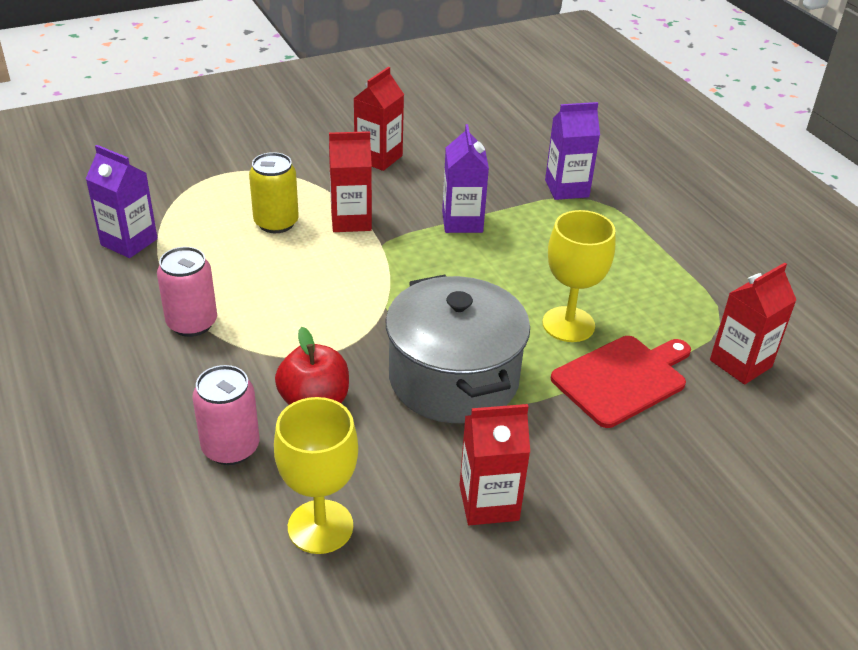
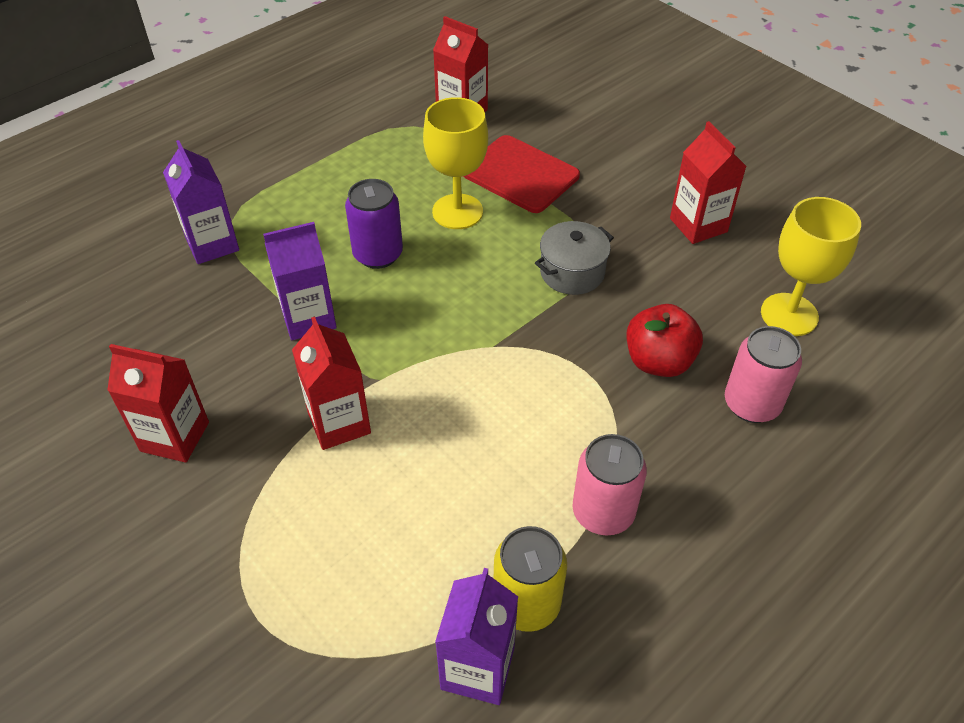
camera: 105 degrees left, 10 degrees up
yellow can [249,152,299,233] -> yellow can moved to [494,526,567,632]
grey pot [386,275,530,423] -> grey pot [535,221,614,295], size x0.52
none -> purple can [345,179,403,269]

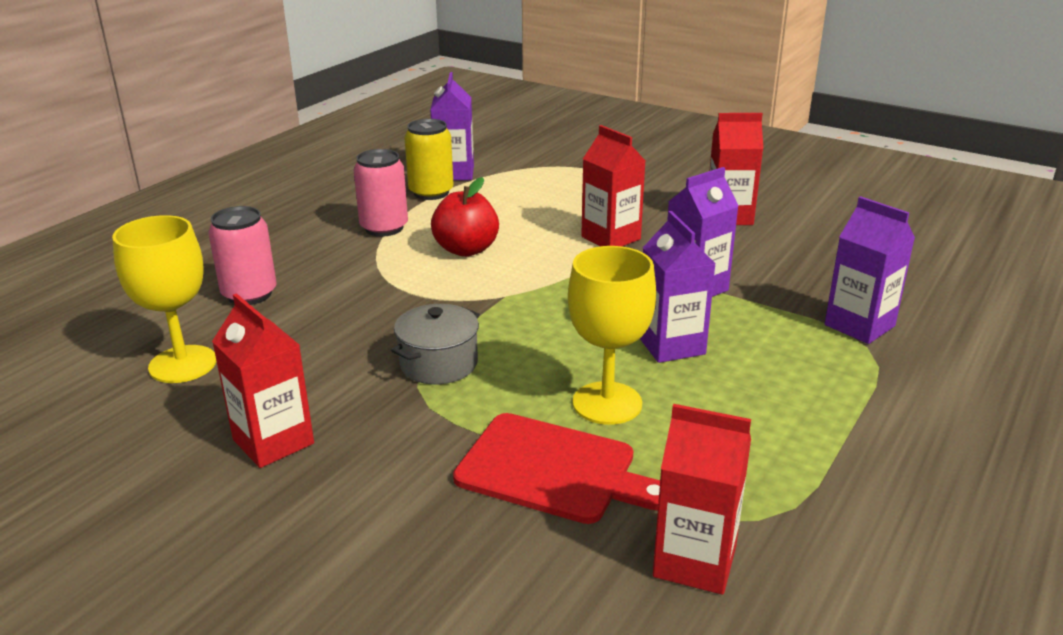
camera: 165 degrees right, 20 degrees down
purple can [345,179,403,269] -> purple carton [640,211,716,363]
red apple [627,304,703,377] -> red apple moved to [431,177,499,257]

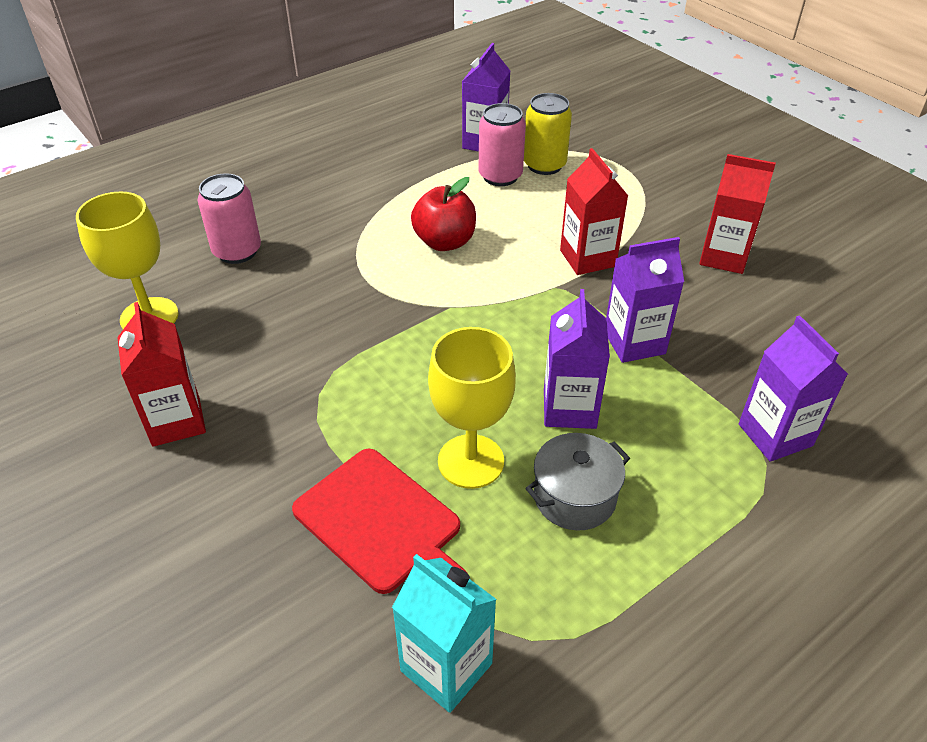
camera: 20 degrees right, 15 degrees up
pink can [354,149,408,237] -> pink can moved to [479,103,526,186]
grey pot [391,304,480,384] -> grey pot moved to [526,433,630,531]
yellow can [404,119,454,200] -> yellow can moved to [524,93,572,175]
red carton [653,404,751,595] -> turquoise carton [392,554,497,713]

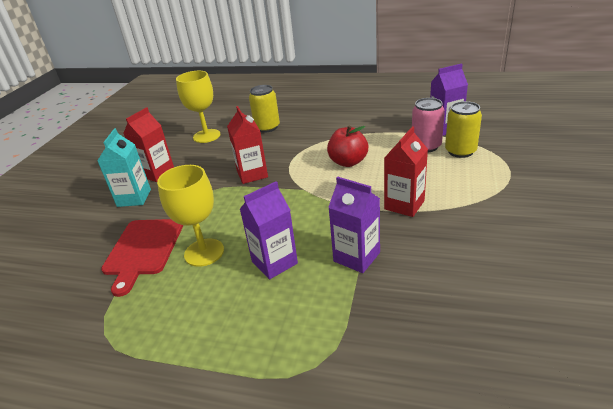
camera: 55 degrees right, 10 degrees down
pink can [197,173,261,264] -> yellow can [249,85,280,133]
turquoise carton [392,554,497,713] -> turquoise carton moved to [97,128,151,207]
grey pot [526,433,630,531] -> none
red carton [699,154,776,274] -> red carton moved to [227,106,268,184]
purple carton [739,315,848,462] -> none

